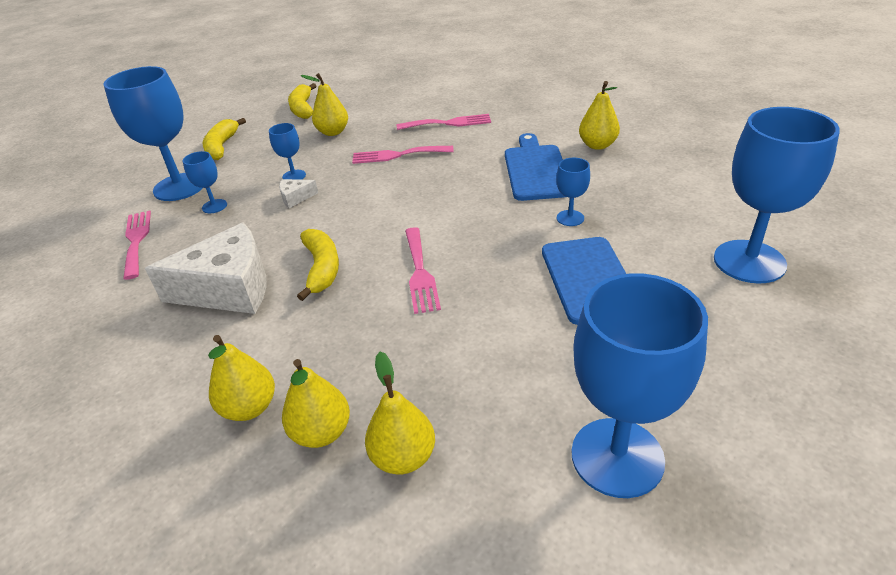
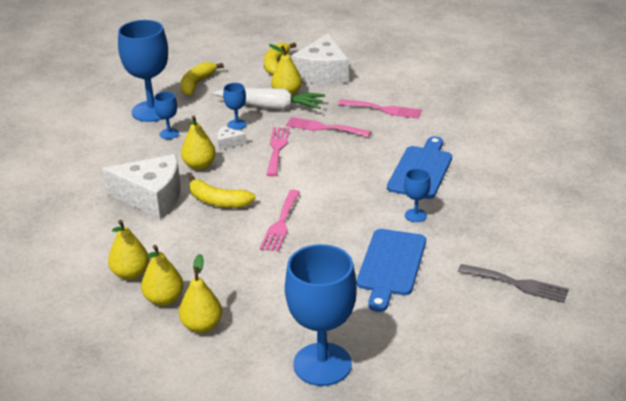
camera: 20 degrees right, 5 degrees down
pink fork [123,211,151,280] -> pink fork moved to [266,127,290,177]
yellow banana [297,229,339,301] -> yellow banana turned 105 degrees clockwise [189,175,256,208]
yellow pear [579,81,620,150] -> yellow pear moved to [181,116,216,170]
blue goblet [714,107,840,284] -> grey fork [458,264,569,303]
none -> white carrot [213,88,325,110]
none -> white cheese [291,33,349,84]

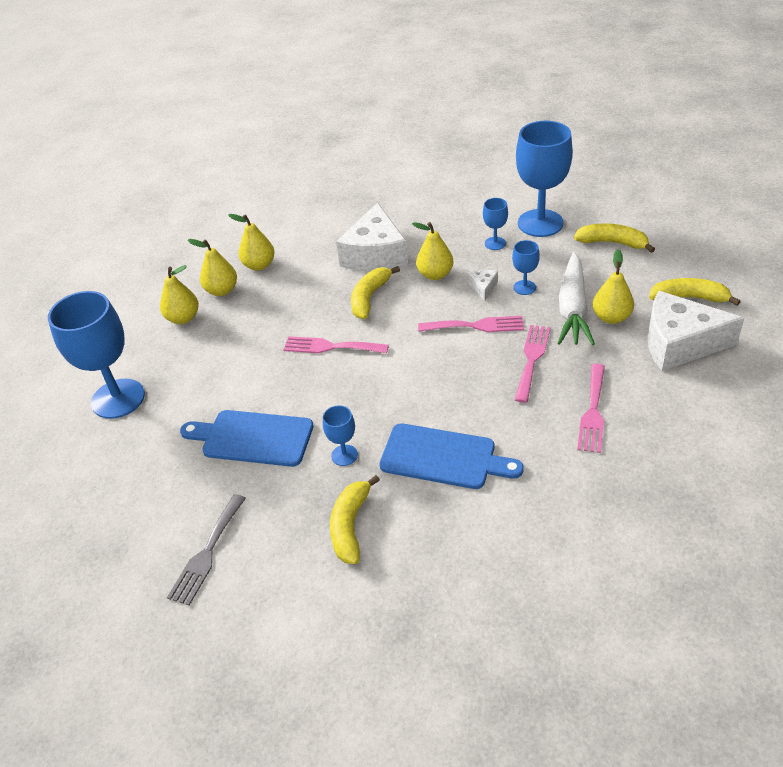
camera: 90 degrees right, 10 degrees up
none -> yellow banana [330,475,380,564]

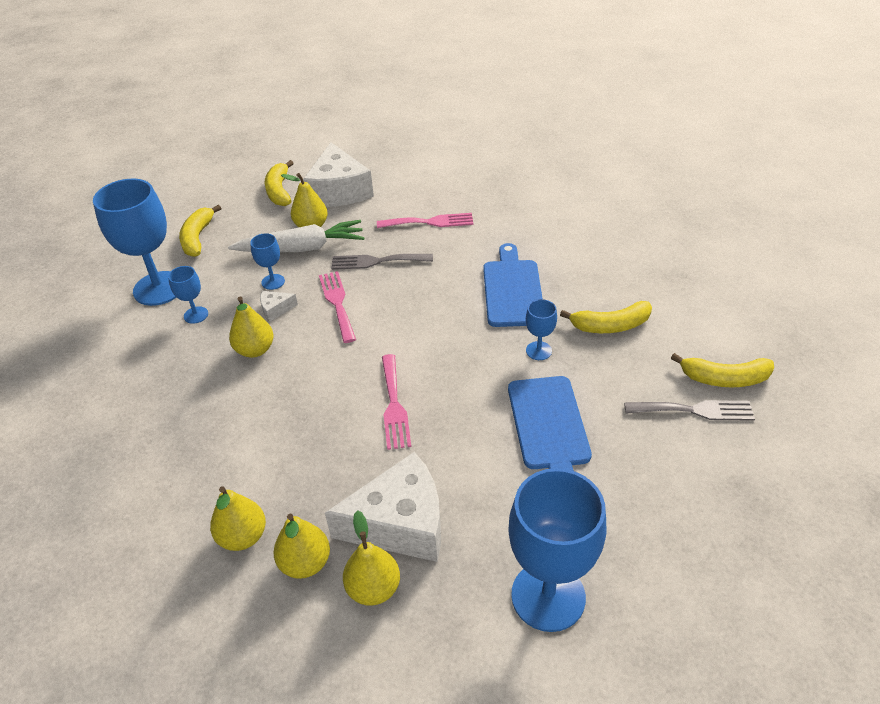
camera: 110 degrees left, 0 degrees up
white cheese [336,202,408,271] -> white cheese moved to [325,452,441,562]
yellow banana [351,266,400,319] -> yellow banana moved to [671,353,774,387]
pink fork [515,325,550,403] -> grey fork [331,254,433,270]

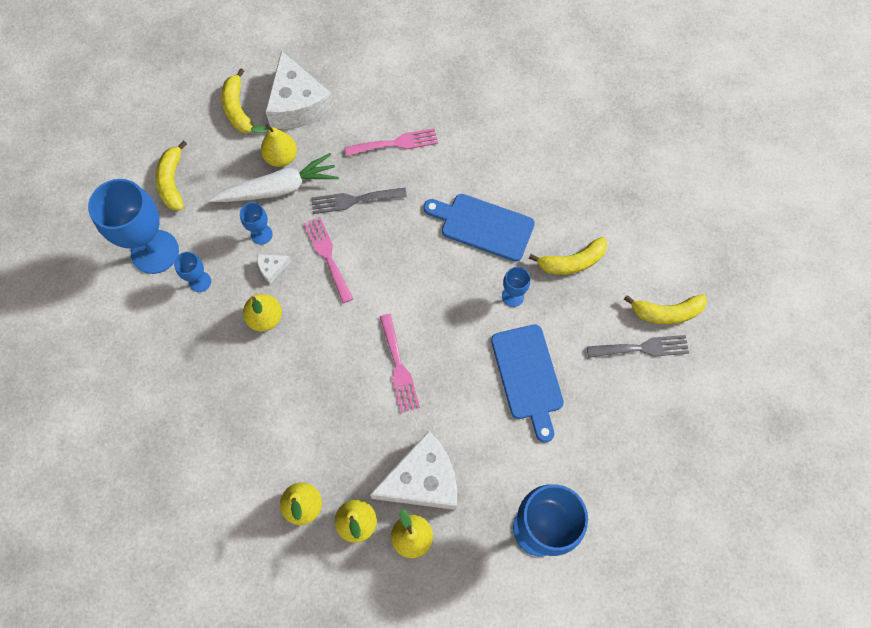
camera: 10 degrees left, 25 degrees up
blue cutting board [483,243,543,327] -> blue cutting board turned 60 degrees counterclockwise [423,194,535,262]

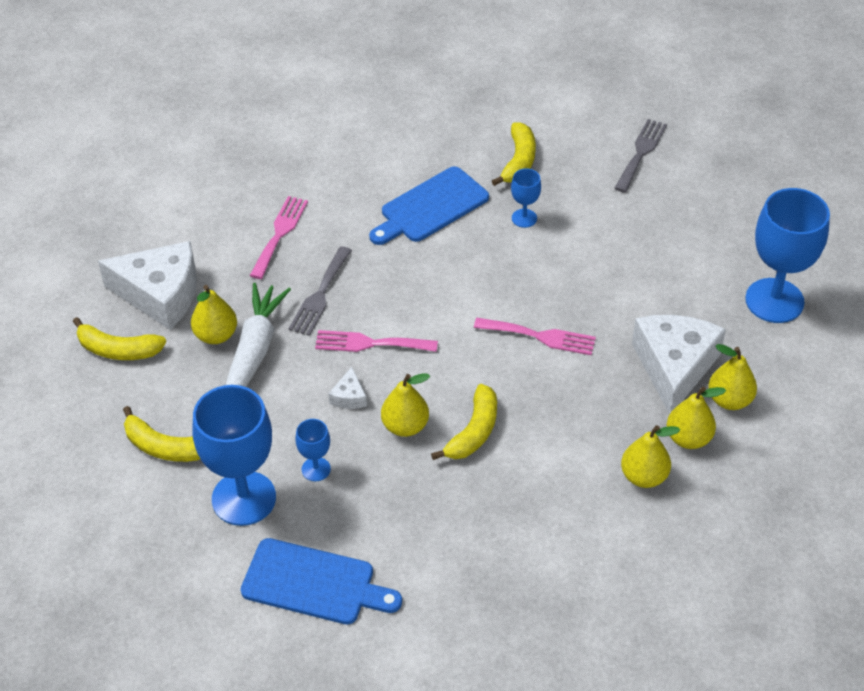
camera: 60 degrees left, 20 degrees down
blue goblet [240,202,273,244] -> none
blue cutting board [491,324,564,443] -> blue cutting board moved to [241,538,402,624]
yellow banana [624,294,707,324] -> yellow banana moved to [431,384,497,460]

